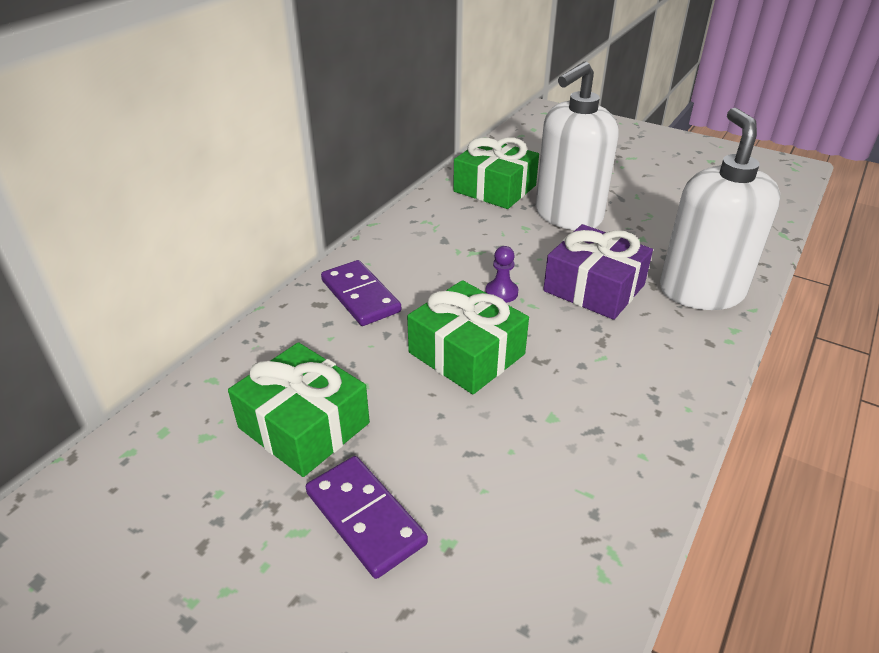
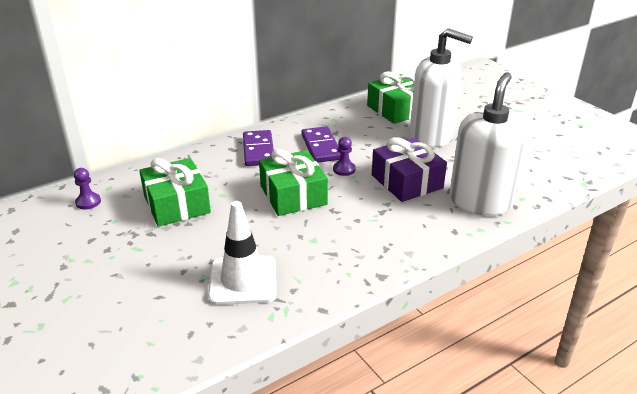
camera: 25 degrees right, 5 degrees down
purple domino [306,456,428,579] -> purple domino moved to [301,126,341,162]
white soap dispenser [536,61,619,230] -> white soap dispenser turned 135 degrees counterclockwise [410,28,473,148]
none -> purple pawn [74,168,101,209]
none -> white traffic cone [208,201,276,305]

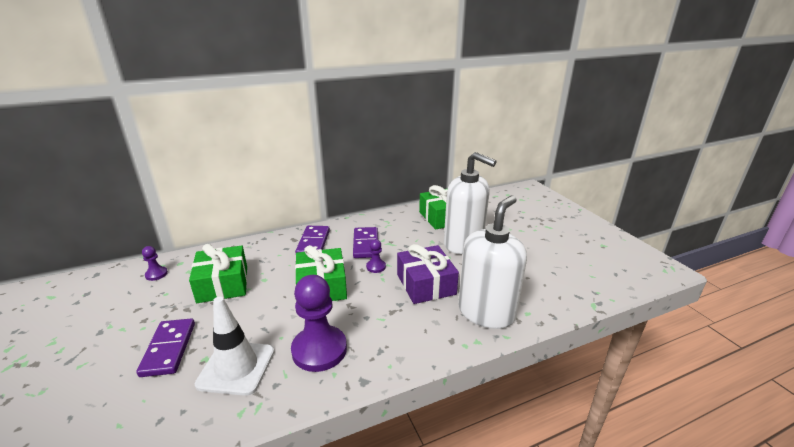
camera: 10 degrees right, 5 degrees down
none -> purple domino [136,318,195,377]
none -> purple pawn [291,275,347,372]

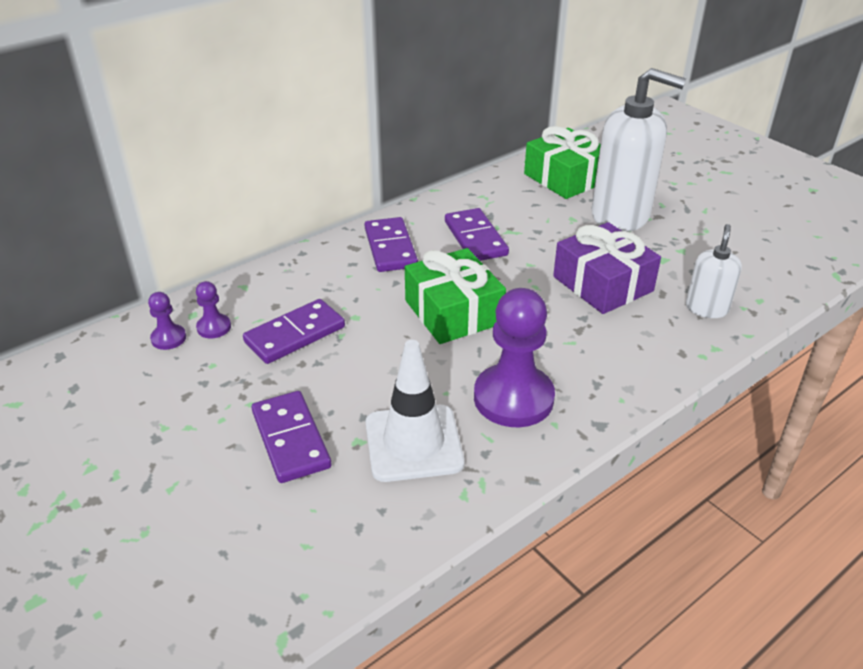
camera: 15 degrees left, 10 degrees up
green gift [189,244,247,303] -> purple domino [243,299,345,364]
purple pawn [366,239,386,273] -> purple pawn moved to [196,281,231,339]
white soap dispenser [458,195,527,329] -> white soap dispenser [686,224,742,318], size x0.51

